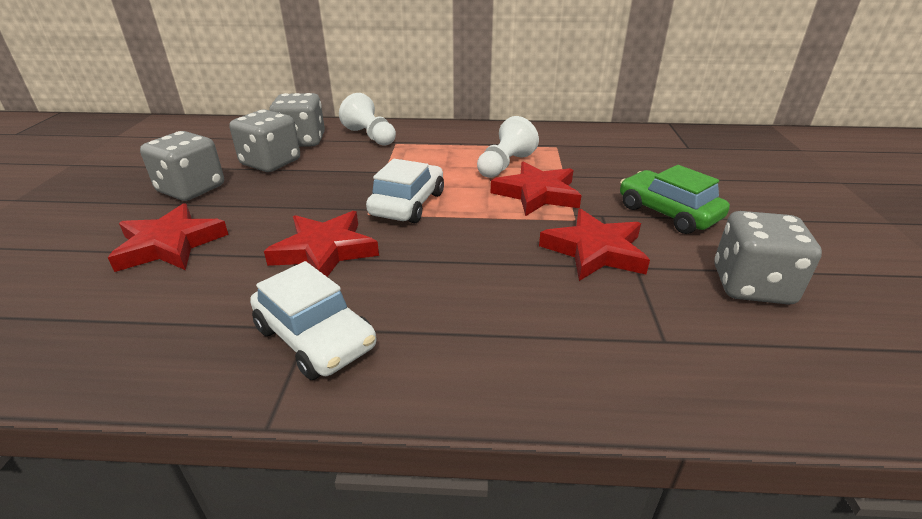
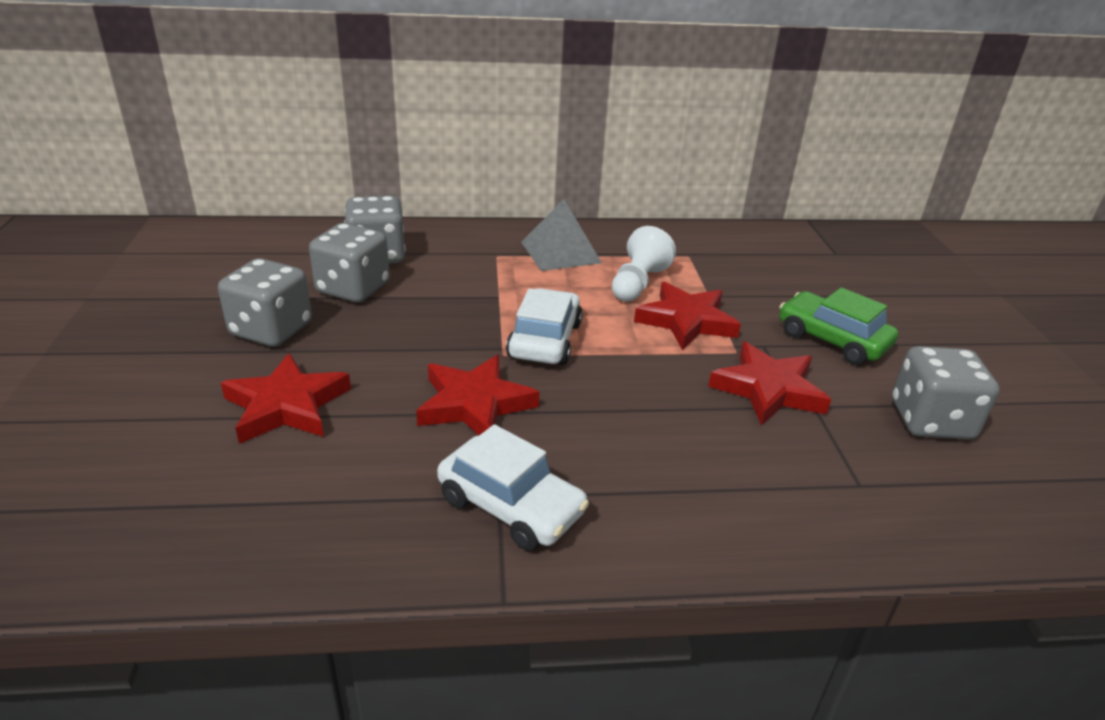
camera: 10 degrees left, 0 degrees up
white pawn [339,93,396,146] -> none
none -> grey pyramid [521,199,602,271]

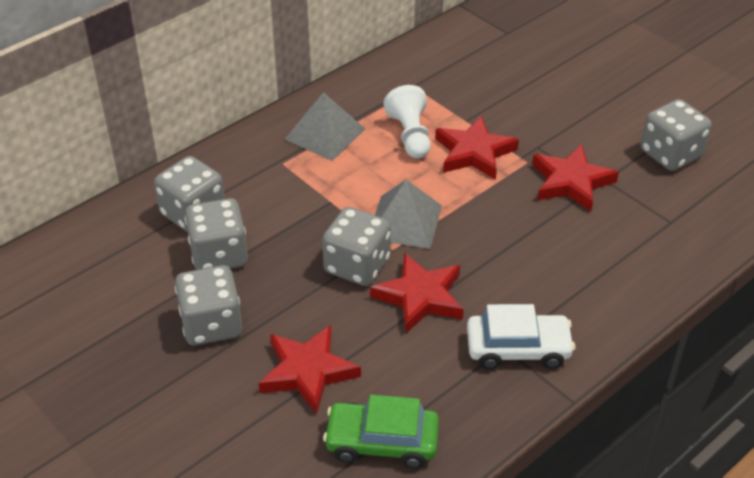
camera: 35 degrees left, 10 degrees up
white car [506,288,583,365] -> grey pyramid [375,179,442,249]
green car [779,287,898,365] -> green car moved to [323,395,439,469]
none -> grey dice [322,207,391,286]

